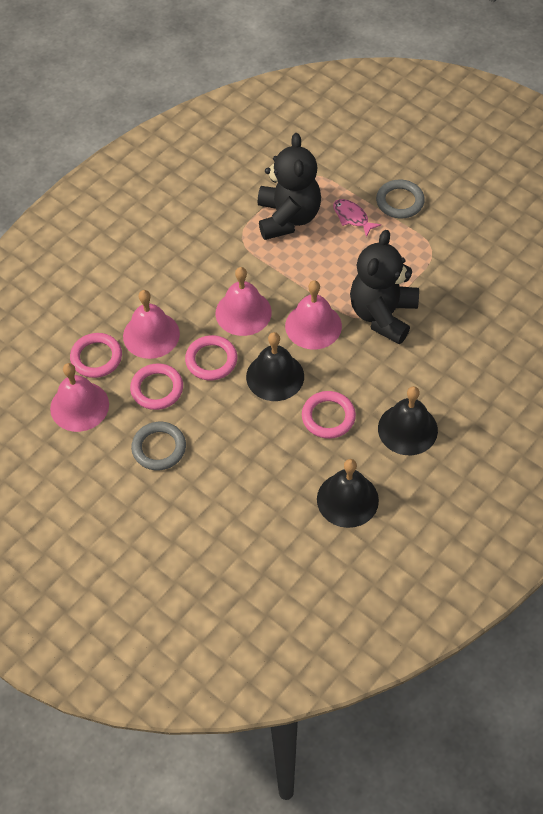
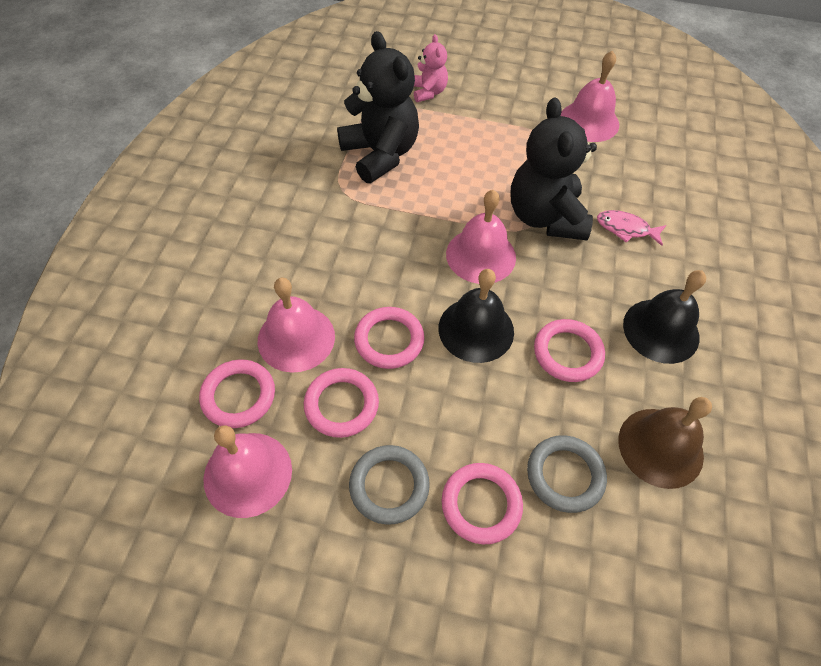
camera: 30 degrees left, 0 degrees up
pink bell [215,267,272,336] -> pink bell moved to [561,50,619,142]
black bell [317,459,379,528] -> brown bell [618,397,712,489]
pink fish [333,199,381,237] -> pink fish moved to [597,210,666,246]
grey ring [376,180,425,218] -> grey ring moved to [527,435,607,513]
none -> pink teddy bear [414,34,448,102]
none -> pink ring [441,463,523,544]

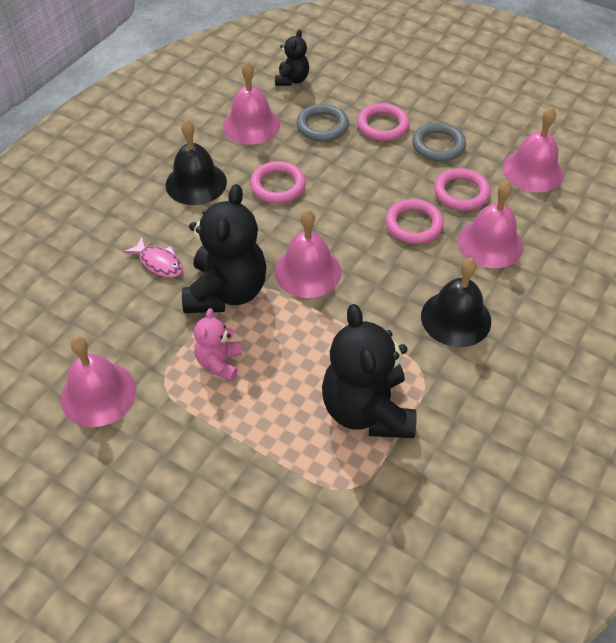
camera: 160 degrees left, 5 degrees down
pink ring [199,359,275,428] -> none
pink teddy bear [414,34,448,102] -> pink teddy bear moved to [194,308,242,381]
black bell [439,269,514,363] -> black bell moved to [421,258,491,347]
brown bell [618,397,712,489] -> pink bell [223,61,280,145]
none -> black teddy bear [275,29,309,86]

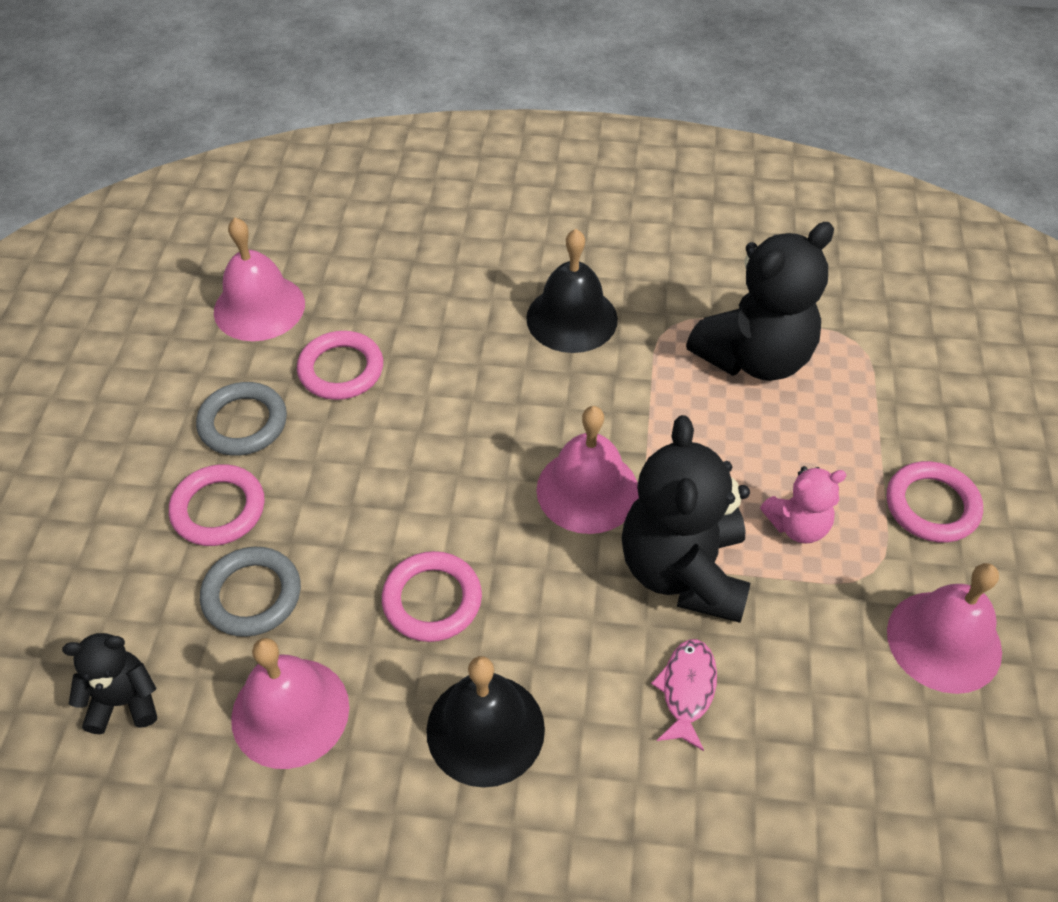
camera: 115 degrees left, 0 degrees up
black teddy bear [182,184,267,313] -> black teddy bear turned 75 degrees counterclockwise [622,415,750,623]
pink ring [386,199,444,244] -> pink ring moved to [887,461,983,543]
pink bell [458,181,523,268] -> none

